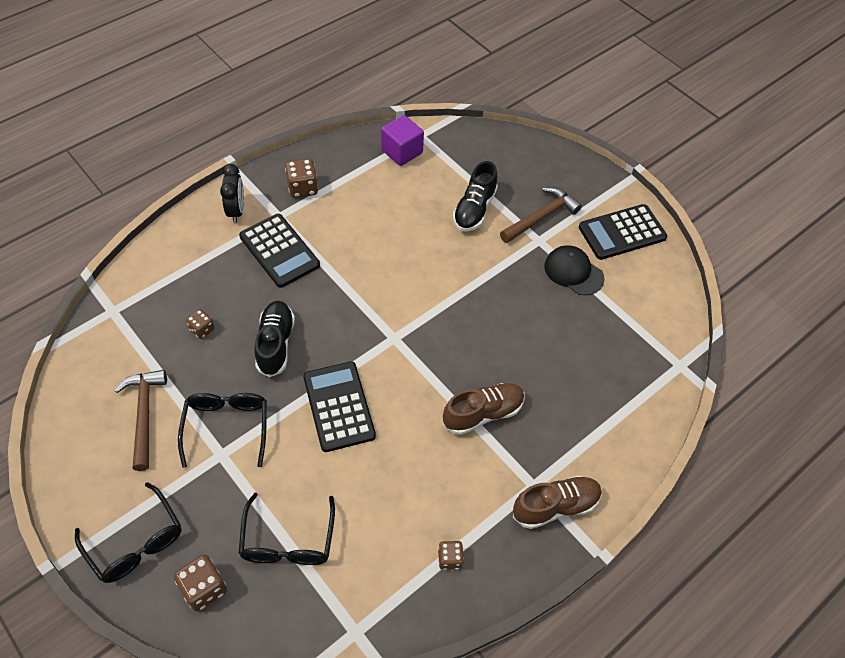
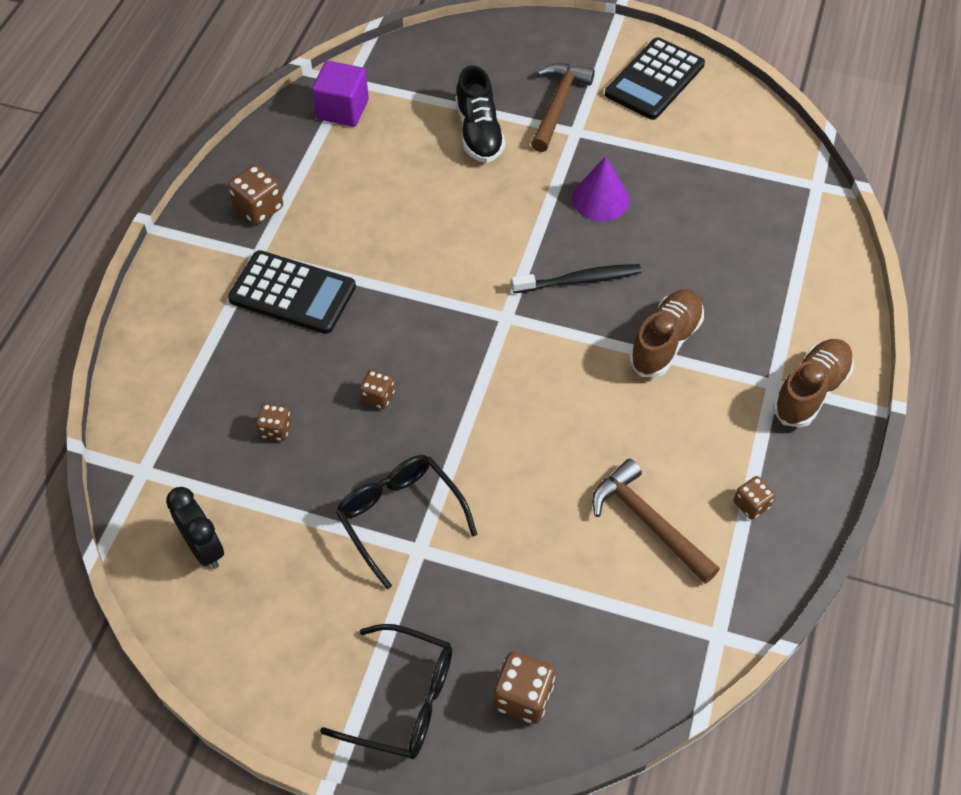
camera: 30 degrees left, 0 degrees up
brown hammer [114,370,167,471] -> brown hammer moved to [592,459,720,584]
black clock [220,164,244,223] -> black clock moved to [166,487,224,569]
black glasses [238,493,335,565] -> none
black shoe [254,301,295,377] -> brown dice [360,369,395,409]
black calculator [303,361,376,452] -> none
black cap [544,245,604,295] -> none
none -> black toothbrush [511,264,641,293]
none -> purple cone [572,156,629,221]

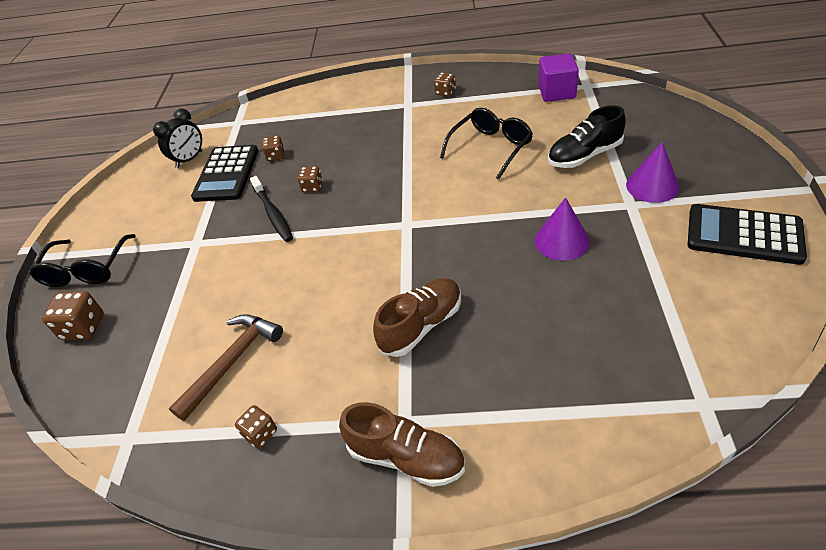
camera: 80 degrees right, 10 degrees down
brown dice [228,164,283,225] -> brown dice [434,72,456,96], size x0.63
black calculator [228,250,356,334] -> black calculator moved to [191,145,258,202]
black glasses [336,455,477,589] -> black glasses moved to [440,108,533,180]
black toothbrush [511,264,641,293] -> black toothbrush moved to [250,176,293,242]
brown hammer [531,63,595,152] -> purple cone [626,141,680,203]
brown shoe [629,289,704,377] -> brown shoe turned 60 degrees counterclockwise [373,278,461,357]

